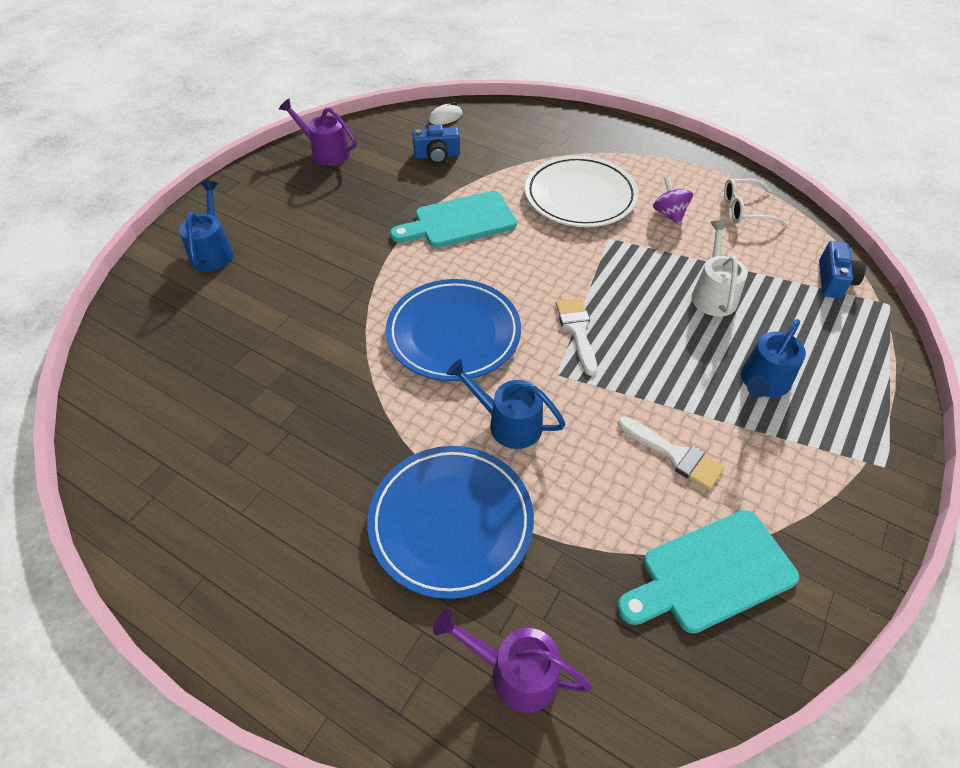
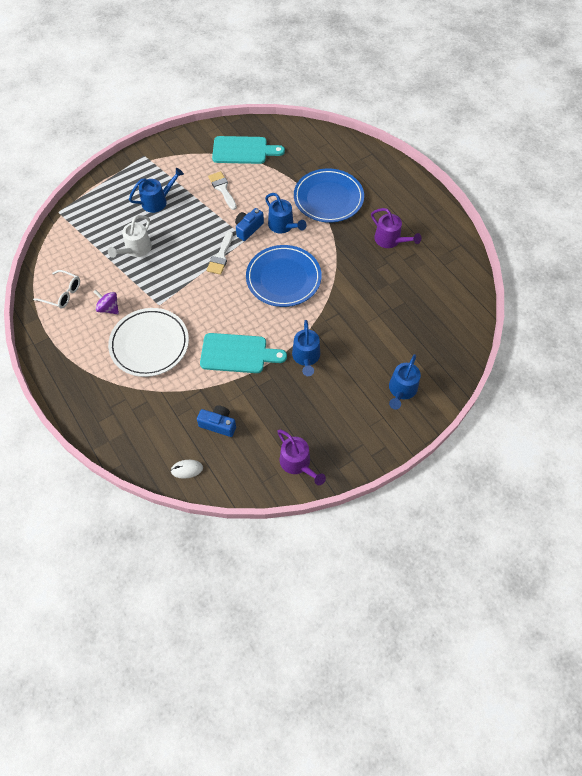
camera: 155 degrees left, 10 degrees up
purple watering can [433,609,592,713] -> purple watering can moved to [371,208,421,248]
purple spinning top [653,177,693,225] -> purple spinning top turned 120 degrees clockwise [93,290,119,314]
blue camera [819,241,866,299] -> blue camera moved to [235,208,264,241]
none -> blue watering can [292,320,320,376]

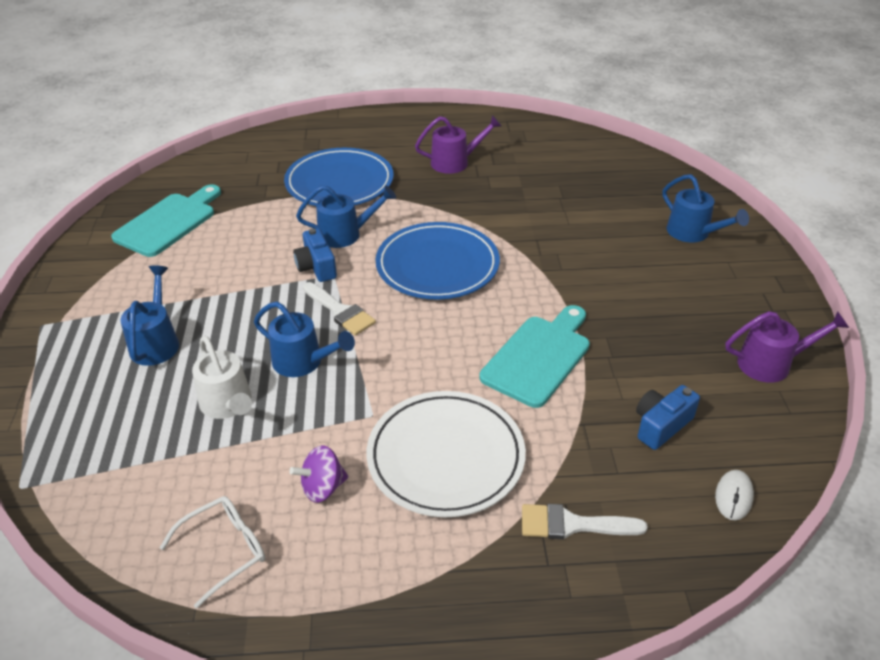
camera: 60 degrees left, 20 degrees down
white brush [208,171,237,210] -> white brush moved to [522,504,648,539]
blue watering can [292,320,320,376] -> blue watering can moved to [254,302,355,377]

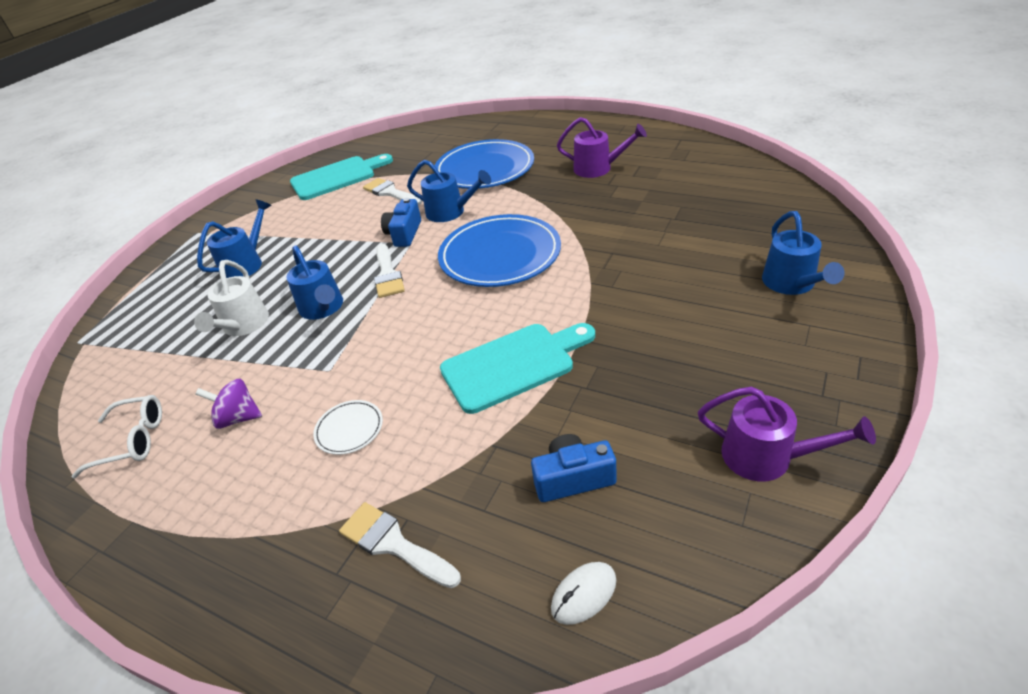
camera: 35 degrees right, 0 degrees up
white plate [367,391,526,517] -> white plate [313,400,383,455], size x0.43
none -> white brush [363,178,422,205]

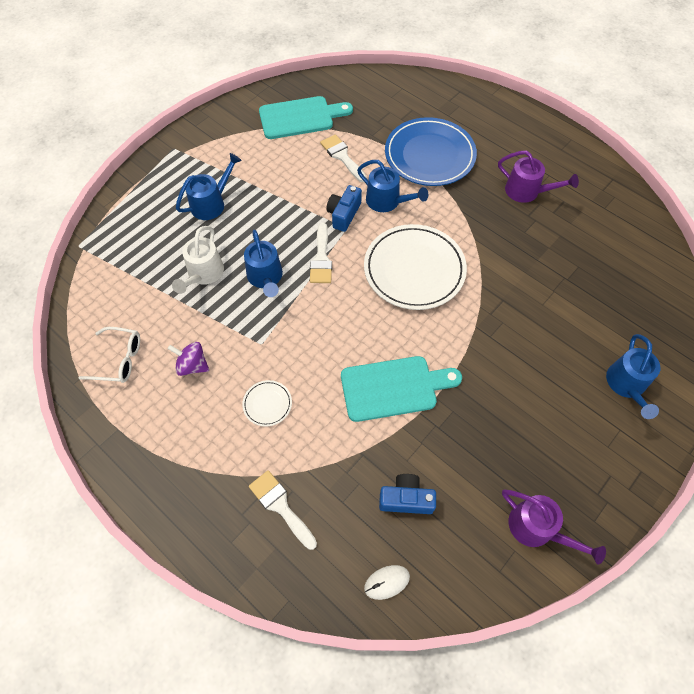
camera: 10 degrees right, 20 degrees up
blue plate [438,214,561,287] -> white plate [364,224,467,310]

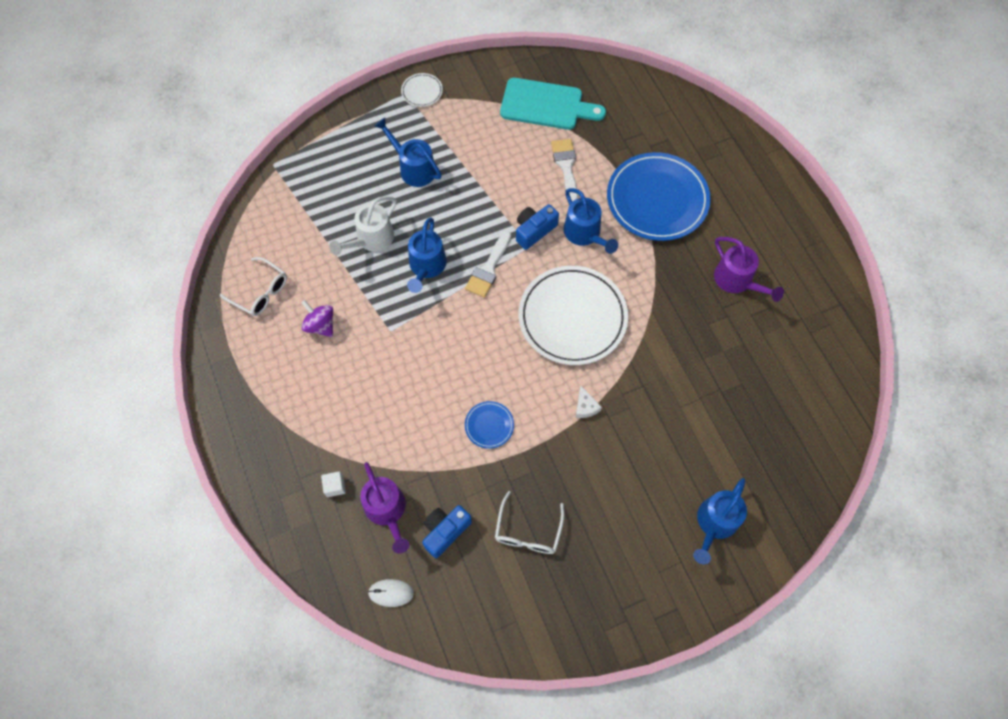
camera: 25 degrees right, 5 degrees up
blue watering can [176,153,242,220] -> blue watering can turned 120 degrees counterclockwise [374,118,442,187]
white plate [242,380,292,427] -> white plate moved to [401,73,443,107]
white brush [249,470,317,550] -> white cube [321,471,346,497]
turquoise cutting board [341,356,462,422] -> blue plate [465,401,514,449]
blue camera [379,474,436,514] -> blue camera turned 75 degrees counterclockwise [422,505,472,558]
purple watering can [502,490,606,565] -> purple watering can moved to [360,462,410,554]
none -> white glasses [495,491,565,554]
none -> white cheese [575,386,602,418]

